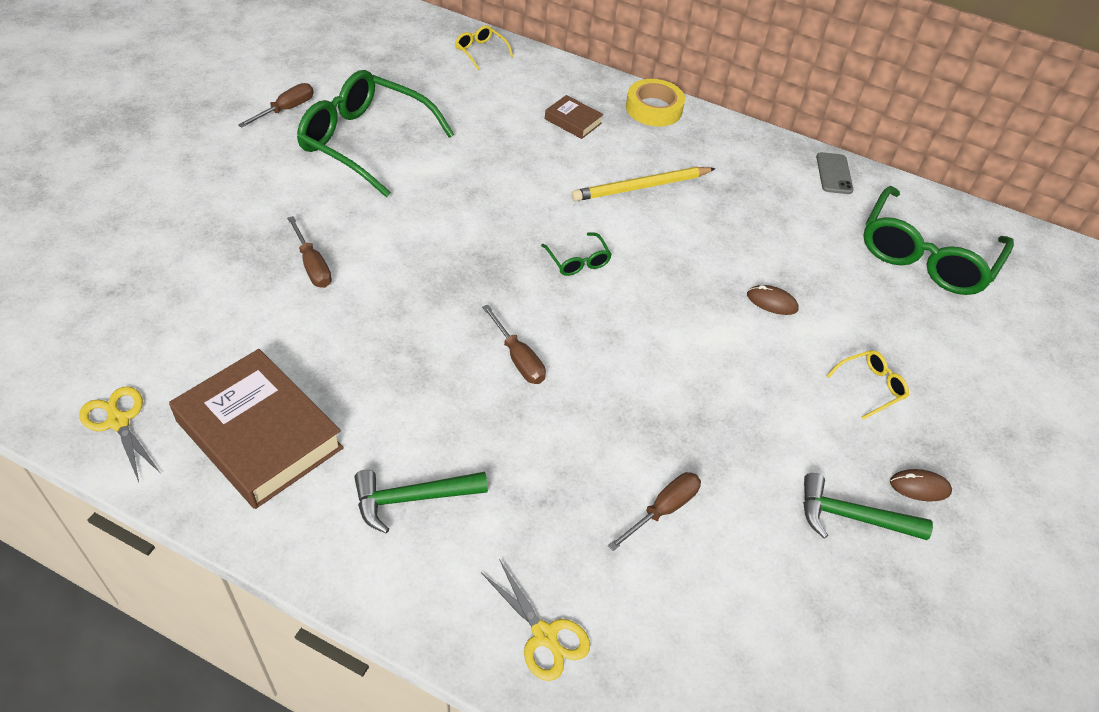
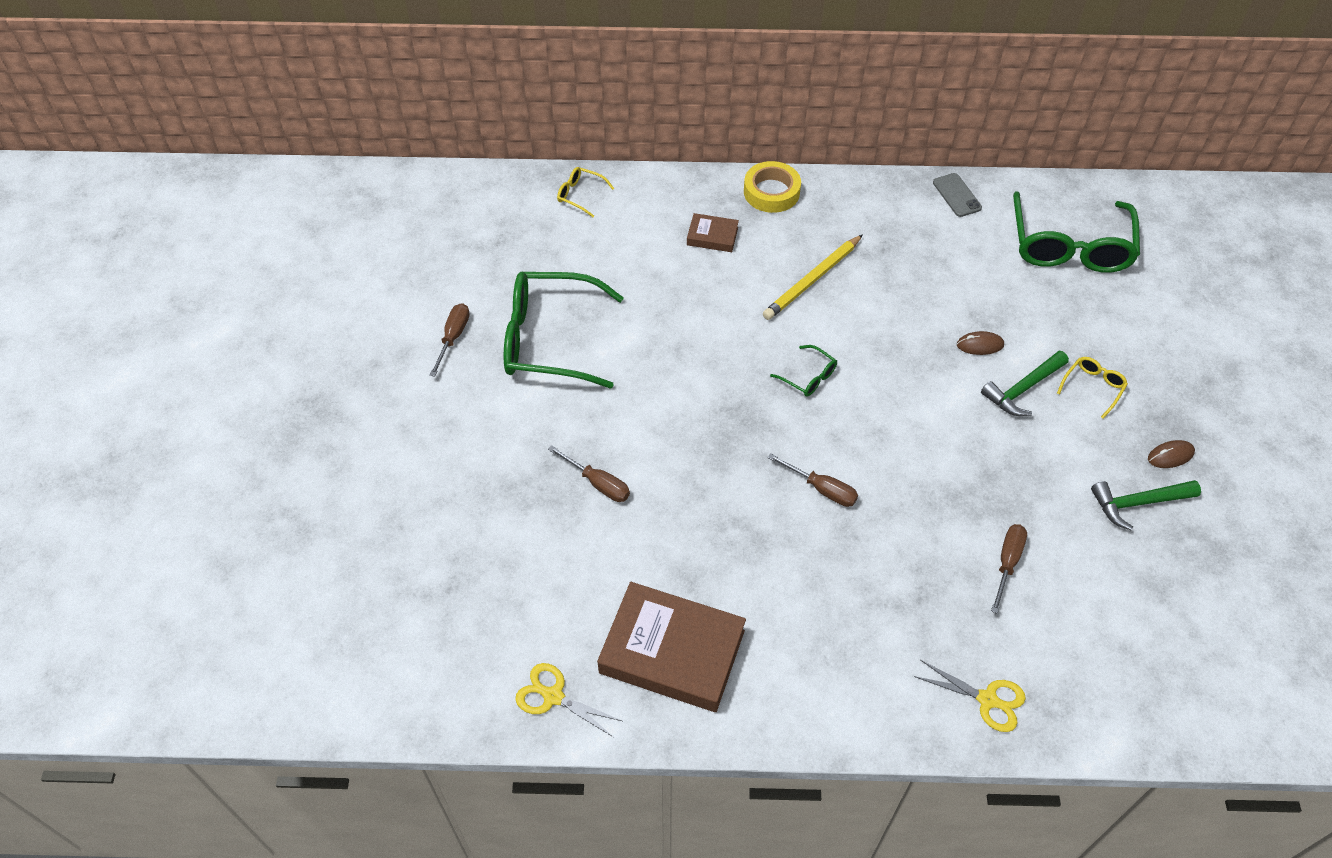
camera: 20 degrees left, 5 degrees up
green hammer [354,470,488,534] -> green hammer moved to [981,351,1069,416]

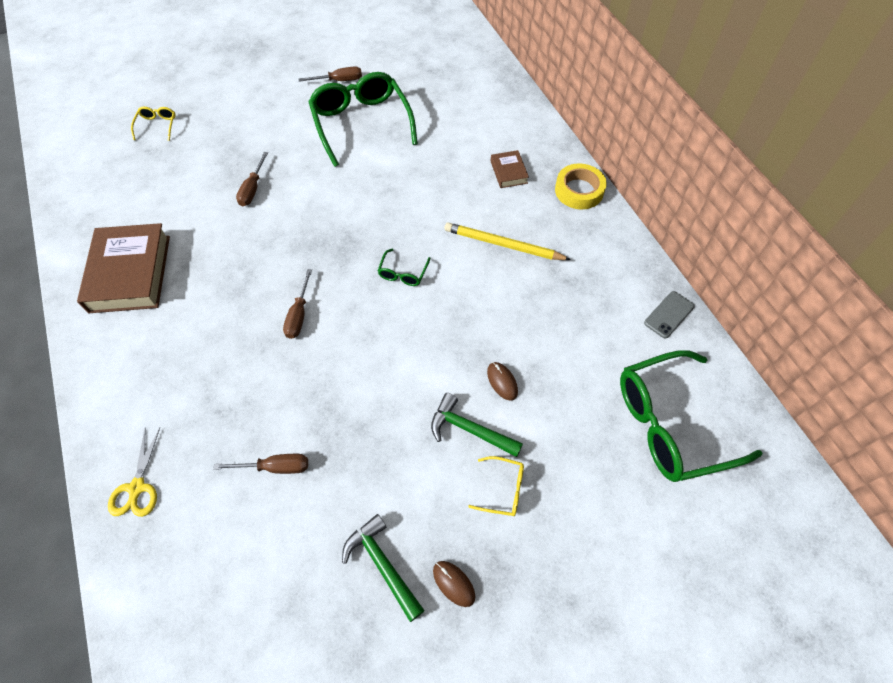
camera: 65 degrees right, 5 degrees up
yellow scissors [515,663,622,737] -> none
yellow glasses [557,167,614,217] -> yellow glasses moved to [131,107,176,141]

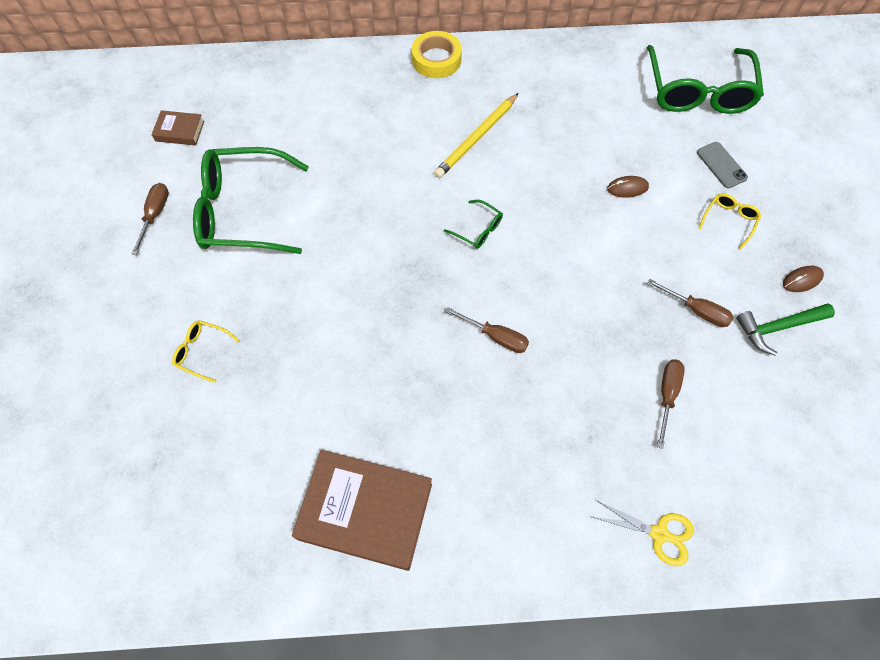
camera: 70 degrees left, 5 degrees up
yellow glasses [131,107,176,141] -> yellow glasses moved to [172,320,239,383]
brown screwdriver [236,152,268,206] -> brown screwdriver moved to [647,279,733,327]
green hammer [431,393,523,457] -> none
brown book [491,150,529,188] -> brown book moved to [151,110,204,145]
grey phone [644,291,695,338] -> grey phone moved to [697,142,748,188]

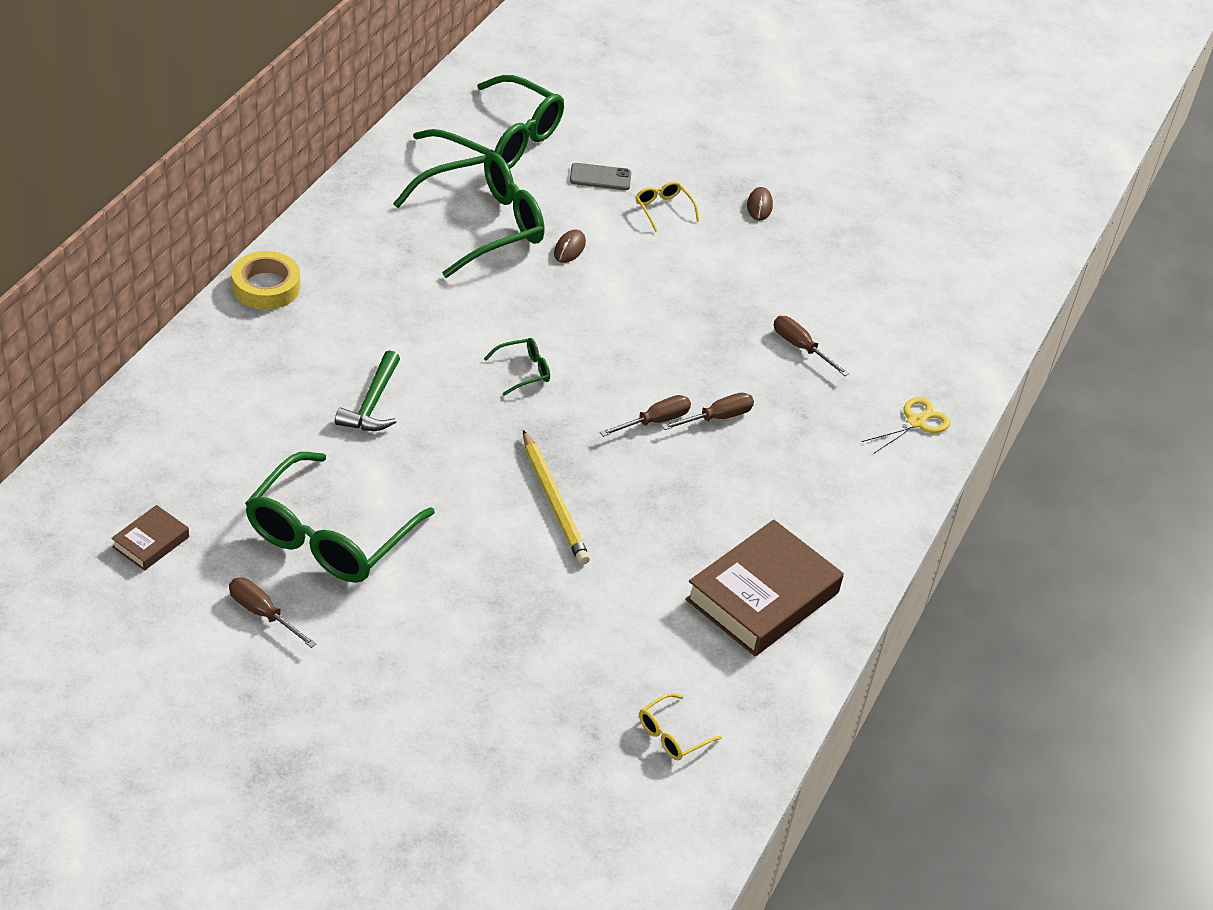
camera: 65 degrees left, 20 degrees down
yellow glasses [172,320,239,383] -> yellow glasses moved to [639,693,722,760]
yellow pencil [434,93,519,178] -> yellow pencil moved to [523,430,590,565]
brown screwdriver [647,279,733,327] -> brown screwdriver moved to [662,393,754,430]
green hammer [736,303,835,356] -> green hammer moved to [335,350,400,431]
none -> green glasses [393,152,545,278]

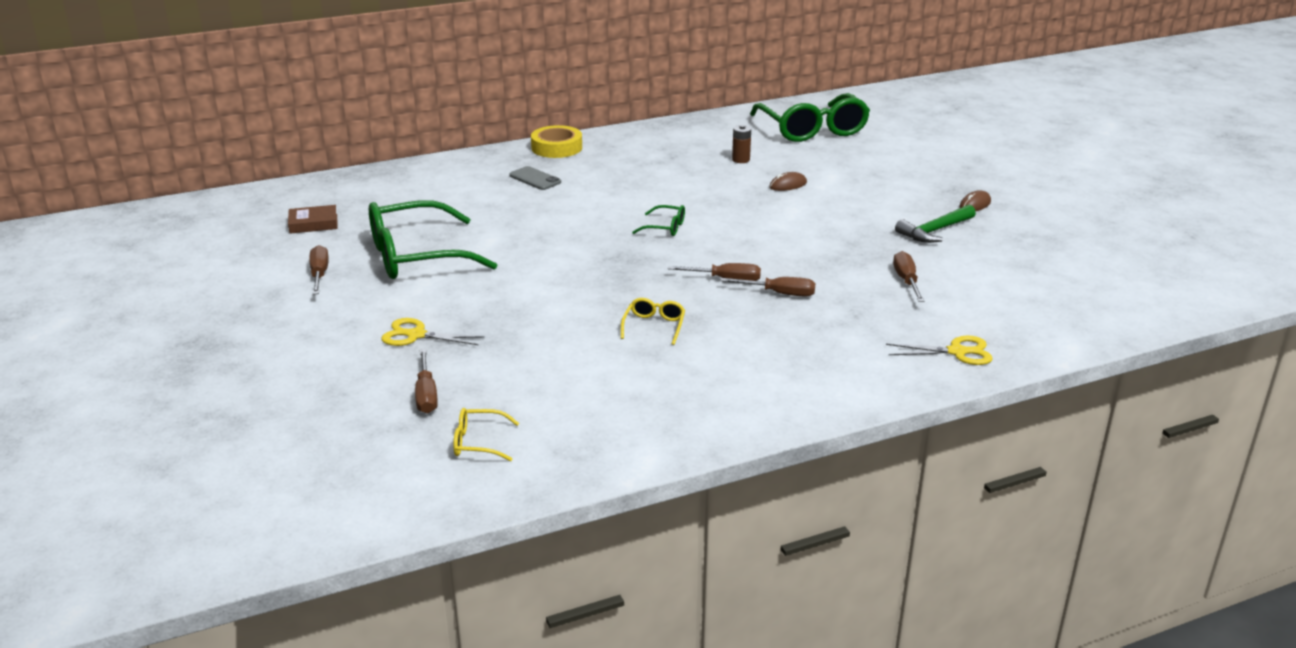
camera: 45 degrees right, 15 degrees down
green hammer [335,350,400,431] -> green hammer moved to [895,205,976,243]
green glasses [393,152,545,278] -> brown battery [732,125,751,163]
yellow pencil [523,430,590,565] -> none
grey phone [570,163,631,190] -> grey phone moved to [509,166,561,190]
yellow glasses [636,181,699,232] -> yellow glasses moved to [621,298,685,345]
brown book [685,520,844,656] -> none
none -> yellow scissors [381,318,484,346]
none -> brown screwdriver [415,349,438,413]

